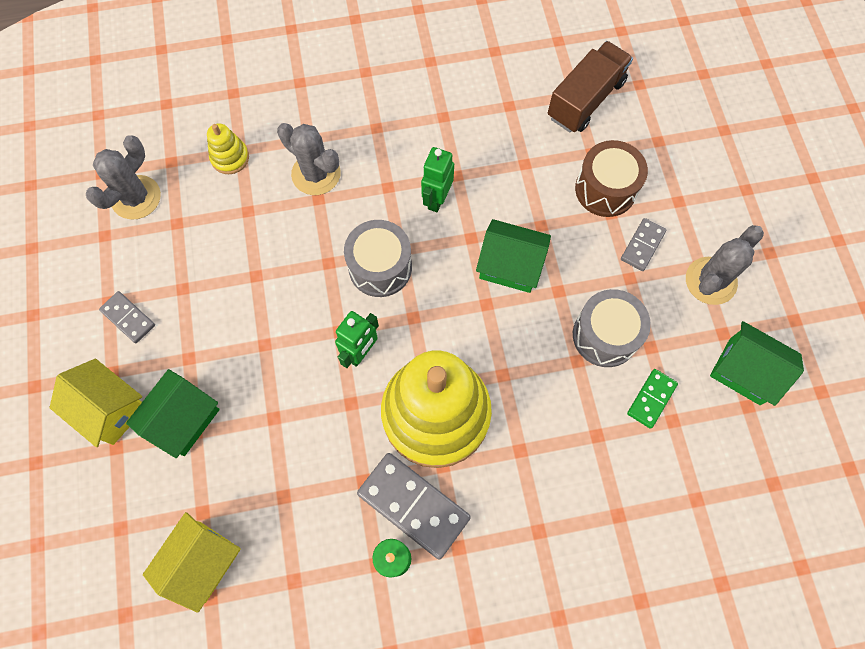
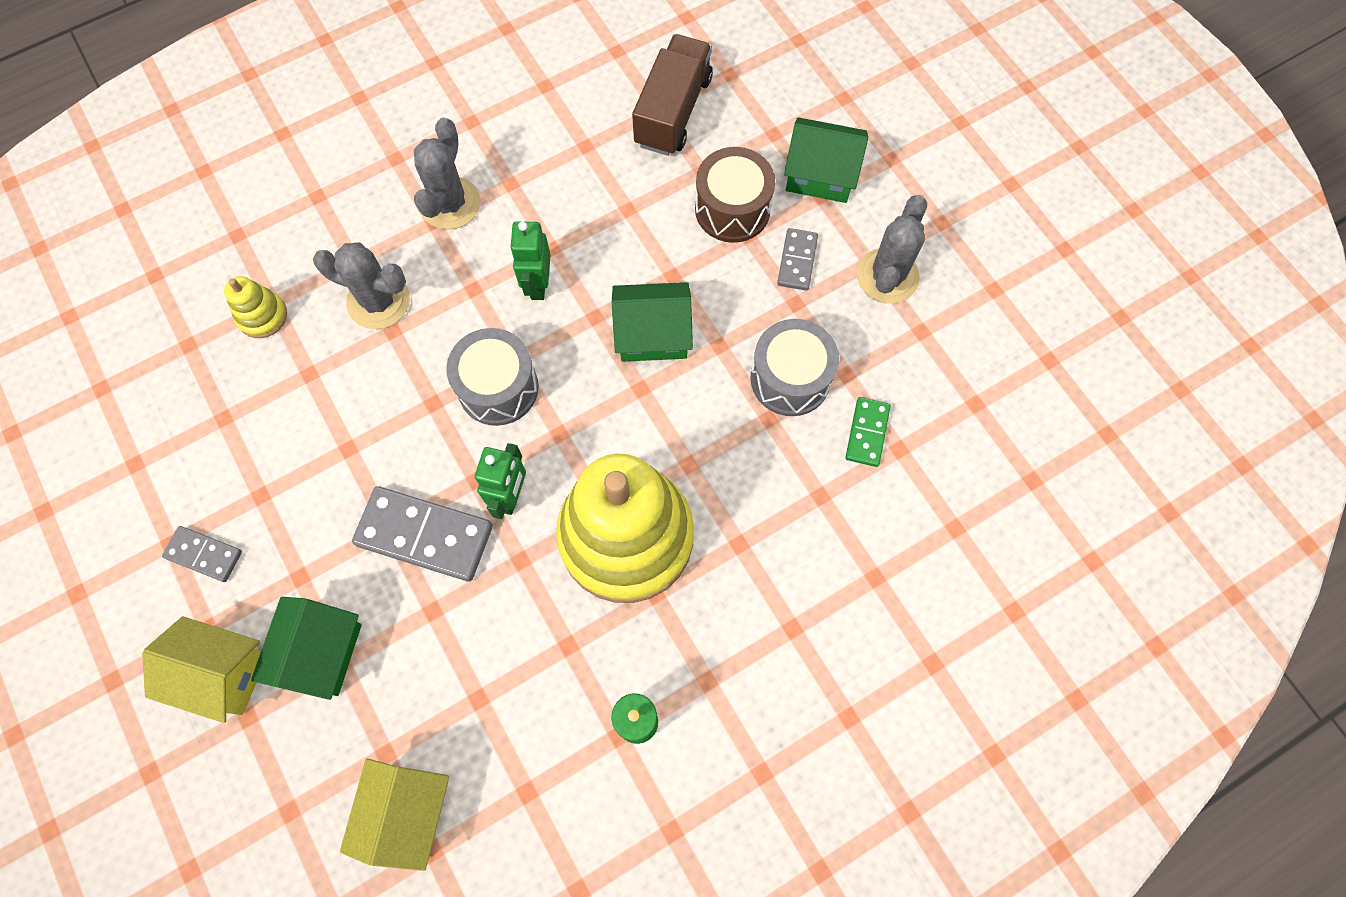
camera: 20 degrees left, 0 degrees up
grey cactus [86,135,161,220] -> grey cactus moved to [414,117,480,230]
grey domino [357,453,471,559] -> grey domino moved to [352,486,493,581]
green house [710,321,804,406] -> green house moved to [784,117,868,203]

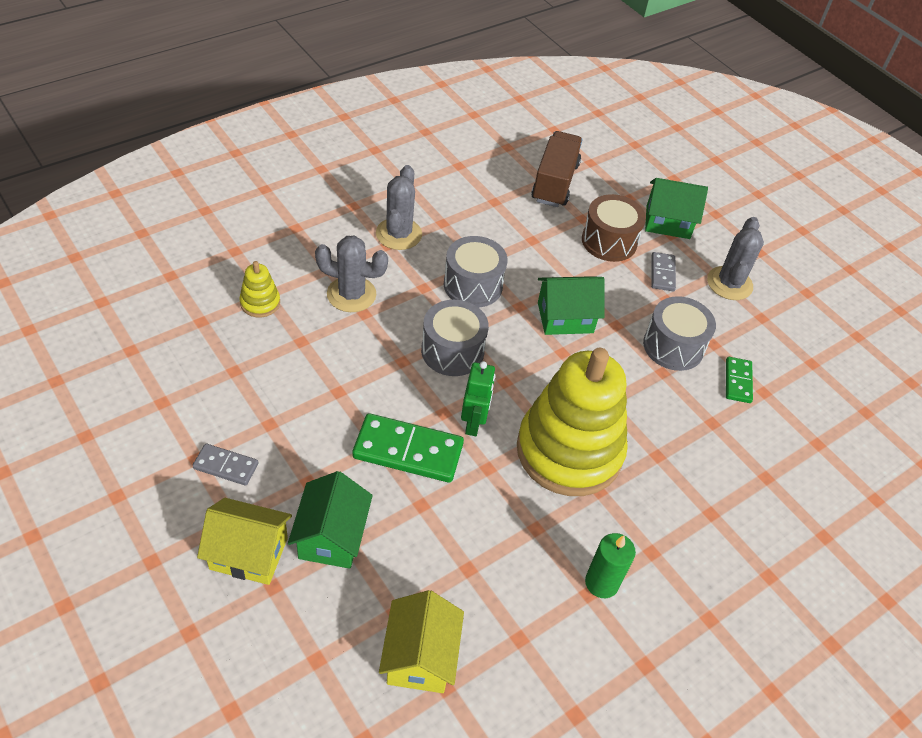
camera: 10 degrees left, 20 degrees down
grey domino [352,486,493,581] -> green domino [352,413,464,483]
green robot [510,221,550,300] -> grey drum [444,236,507,307]

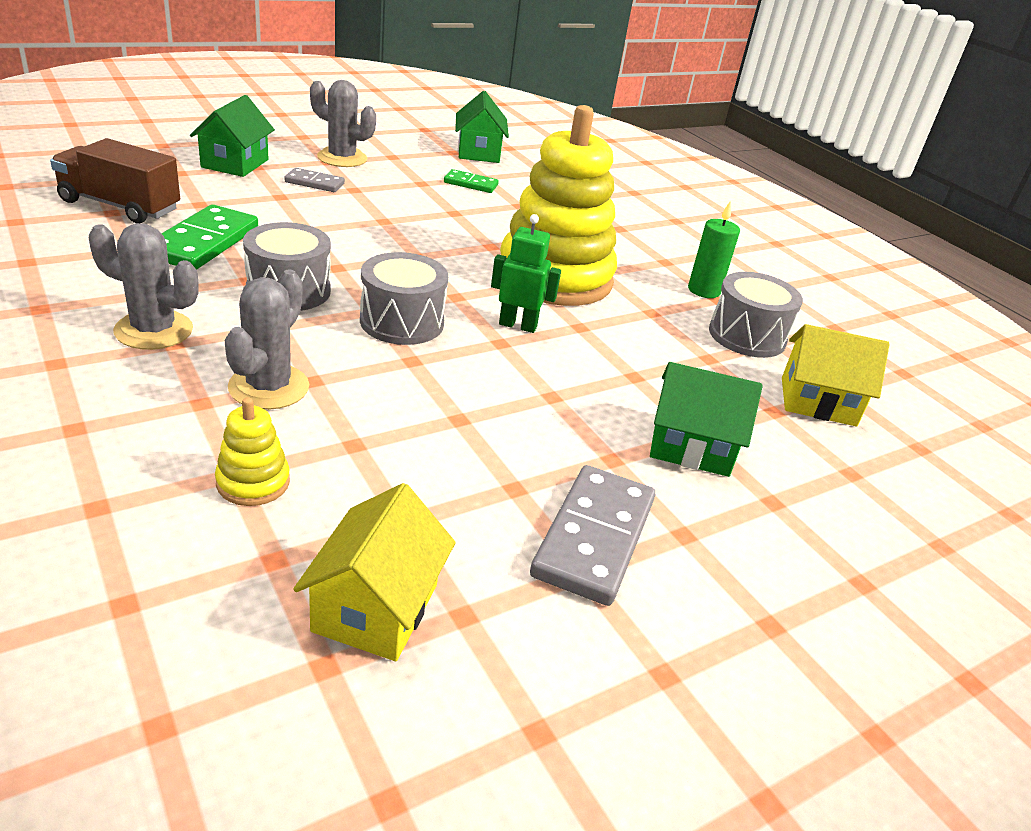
camera: 85 degrees left, 15 degrees down
grey domino [192,444,258,486] -> grey domino [530,465,655,606], size x1.81
yellow house [197,498,292,585] -> yellow house moved to [293,483,456,661]
green domino [352,413,464,483] -> green domino moved to [161,204,258,269]
green house [538,276,605,335] -> green house moved to [455,91,509,163]
brown drum [582,194,646,262] -> none
grey drum [643,296,716,371] -> grey drum moved to [709,272,803,358]

